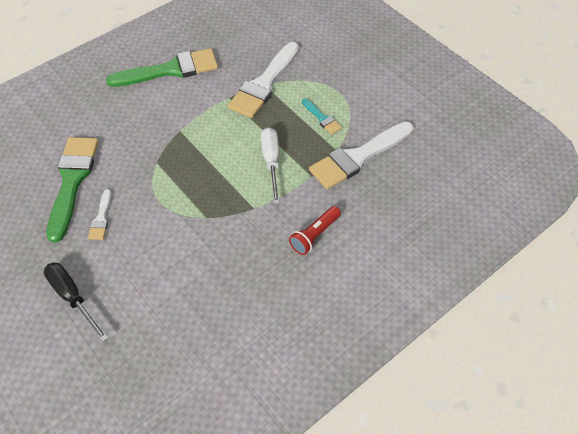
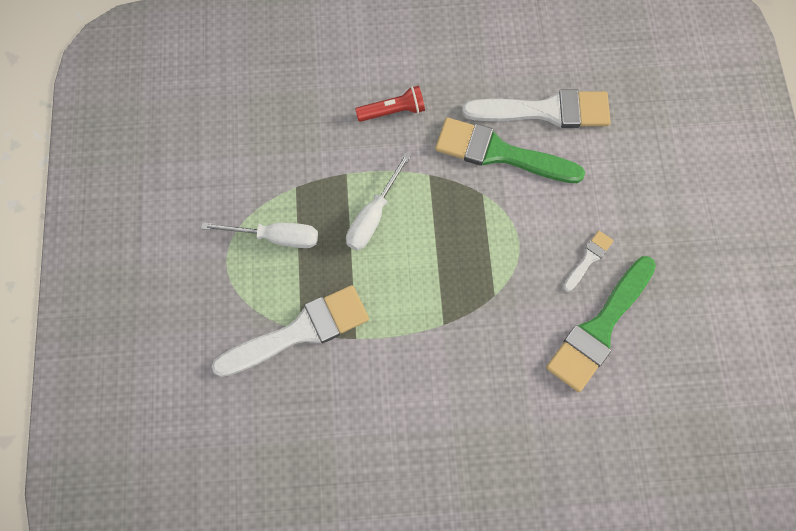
camera: 145 degrees left, 15 degrees up
black screwdriver [44,263,108,342] -> none
green brush [106,48,218,87] -> green brush moved to [435,117,585,183]
turquoise brush [302,98,342,135] -> white screwdriver [201,222,318,248]
white brush [309,121,414,189] -> white brush moved to [462,90,611,128]

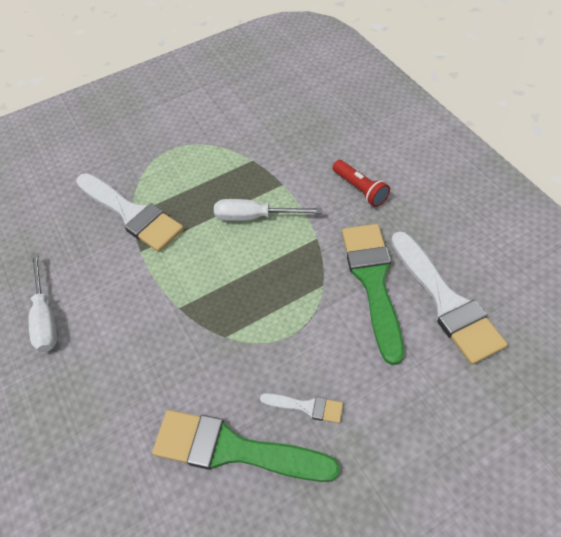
camera: 70 degrees right, 15 degrees down
white screwdriver [201,222,318,248] -> white screwdriver moved to [29,253,57,352]

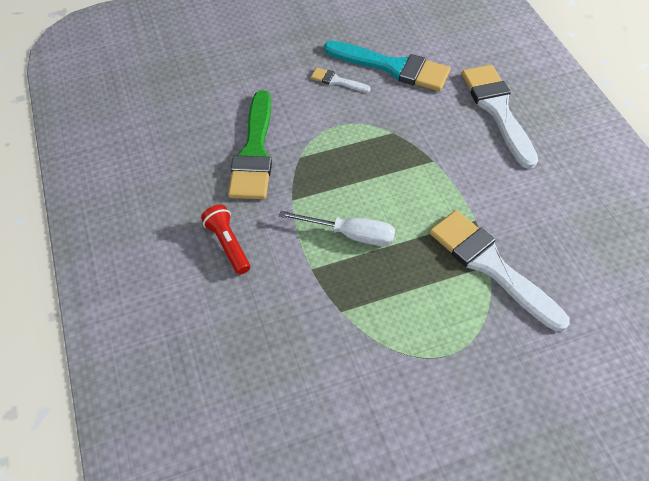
camera: 175 degrees left, 0 degrees up
white screwdriver [29,253,57,352] -> none
green brush [152,410,340,482] -> turquoise brush [324,41,450,91]
white brush [391,231,508,365] -> white brush moved to [462,65,538,169]

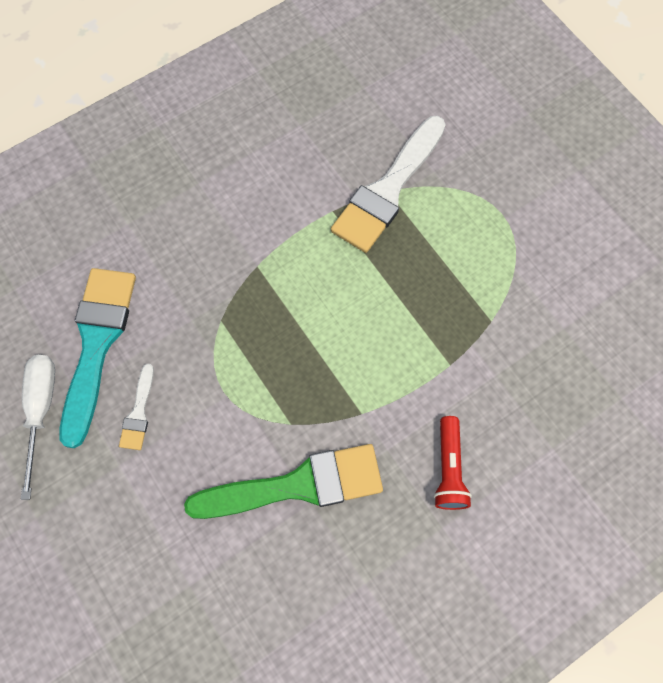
camera: 105 degrees left, 15 degrees up
red flashlight [201,205,250,275] -> red flashlight turned 45 degrees counterclockwise [434,416,472,510]
white screwdriver [279,211,395,246] -> white screwdriver moved to [21,355,55,500]
white brush [462,65,538,169] -> none

